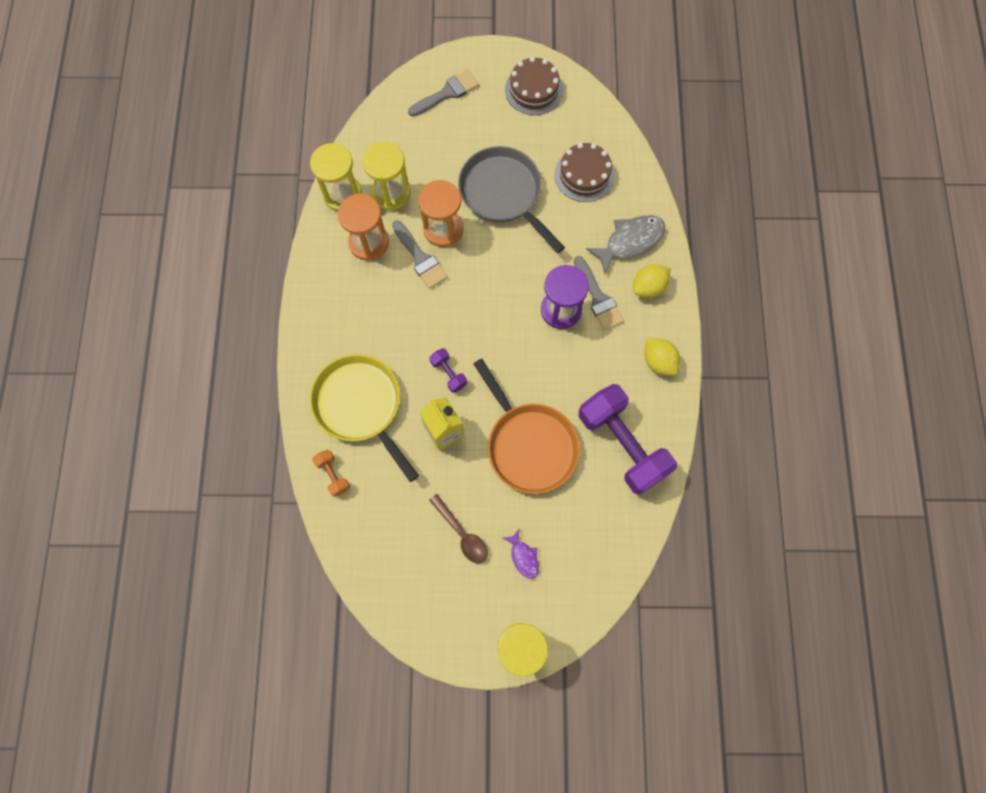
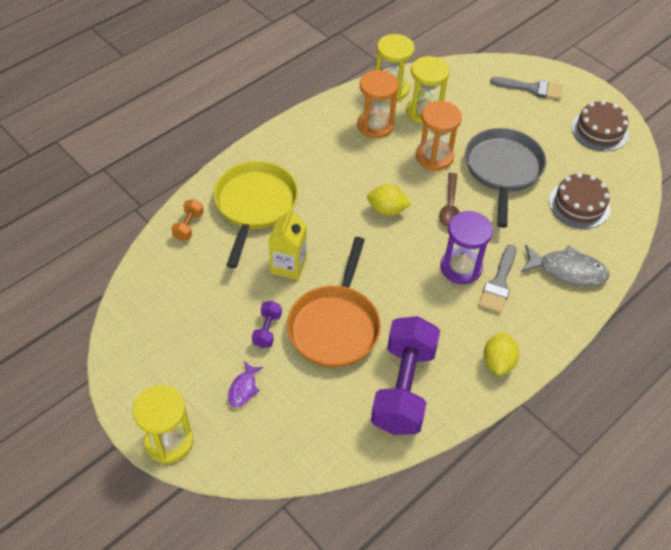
camera: 45 degrees right, 20 degrees down
grey brush [392,221,448,289] -> none
purple dumbbell [429,348,467,393] -> purple dumbbell moved to [252,301,282,348]
brown spoon [429,494,488,564] -> brown spoon moved to [439,173,460,227]
yellow lemon [633,264,670,298] -> yellow lemon moved to [367,185,411,216]

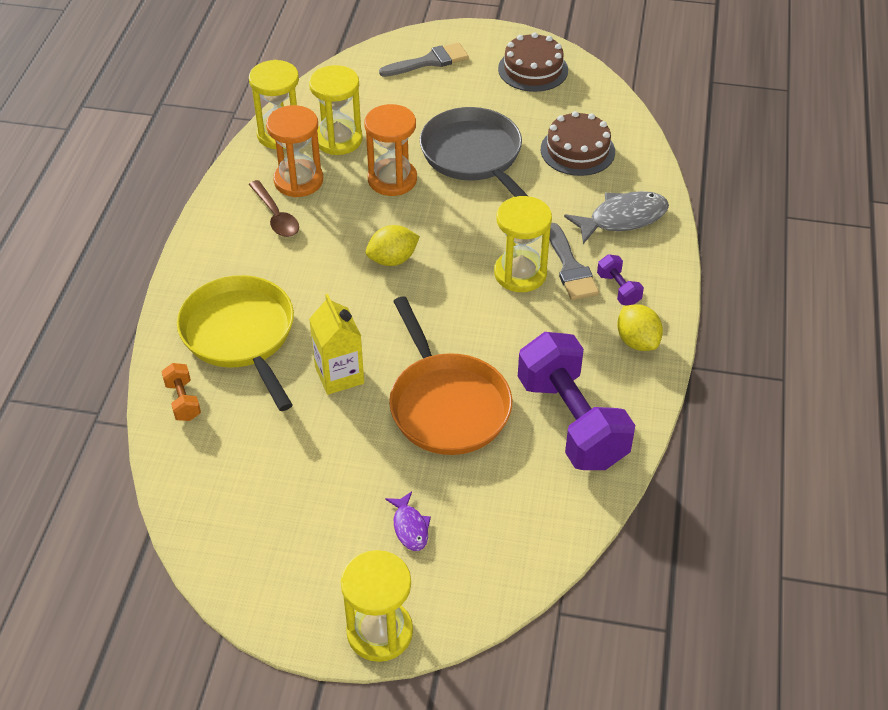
camera: 35 degrees left, 5 degrees down
purple dumbbell [252,301,282,348] -> purple dumbbell moved to [597,254,644,305]
brown spoon [439,173,460,227] -> brown spoon moved to [249,180,299,237]
purple hourglass [441,211,493,284] -> yellow hourglass [494,196,552,292]

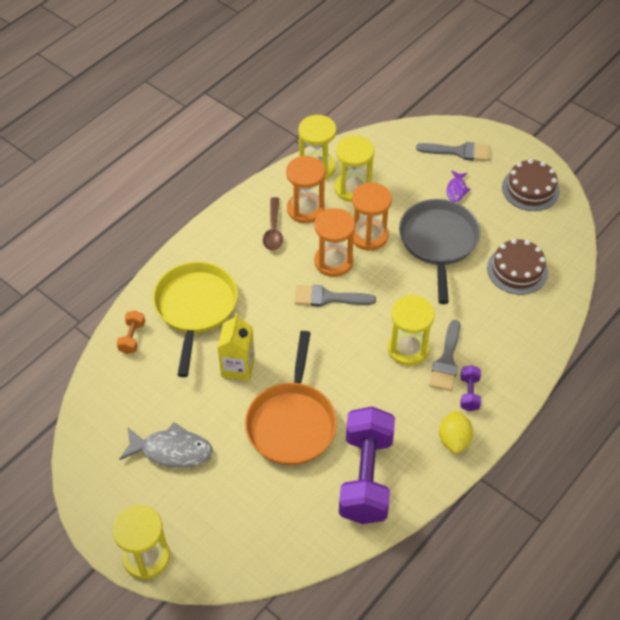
camera: 30 degrees right, 5 degrees up
yellow lemon [366,225,420,266] -> grey brush [295,285,376,307]
purple fish [385,492,431,551] -> purple fish moved to [447,170,470,202]
grey fish [564,191,669,244] -> grey fish moved to [119,422,213,468]
none -> orange hourglass [314,208,355,277]

